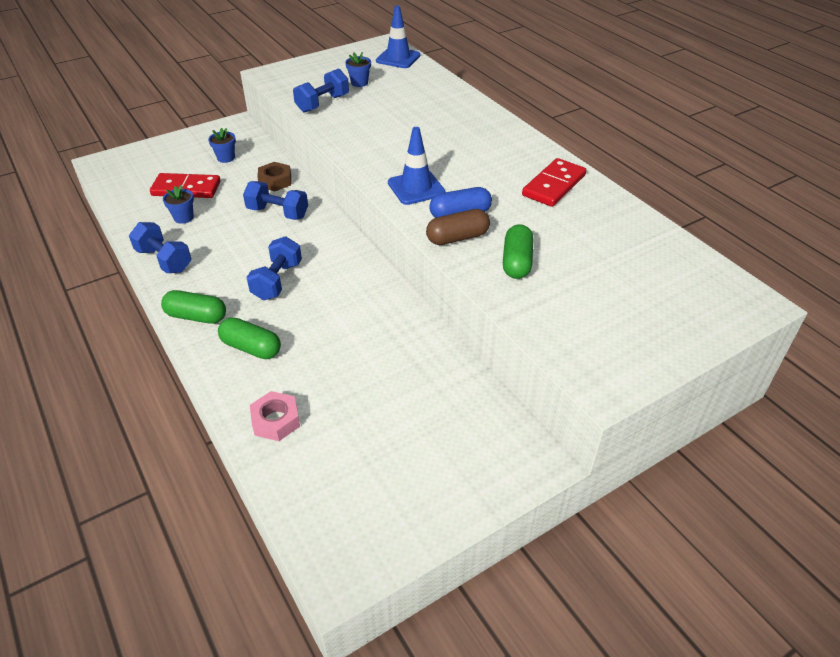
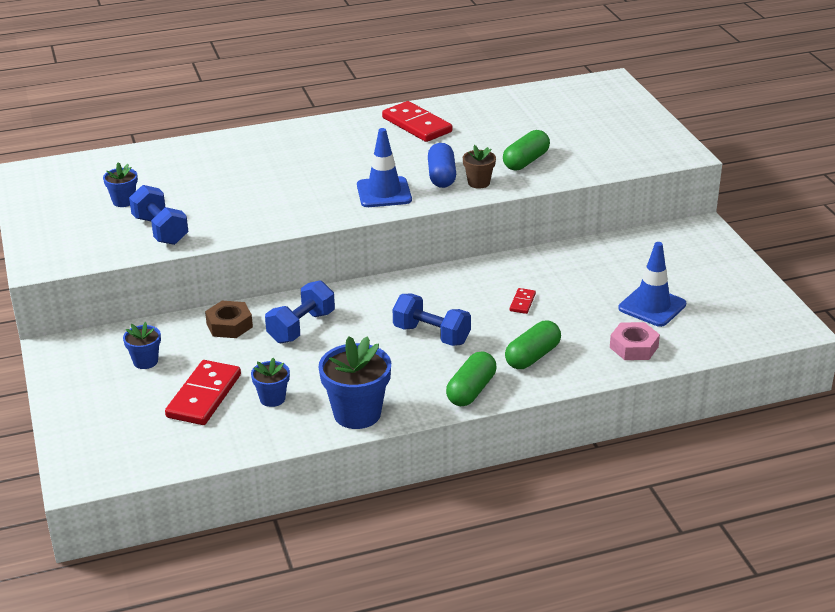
camera: 75 degrees left, 10 degrees down
blue dumbbell [129,222,192,273] -> blue flower pot [319,336,391,429]
blue traffic cone [376,5,421,68] -> blue traffic cone moved to [618,242,686,327]
brown capsule [426,209,490,245] -> brown flower pot [463,145,496,189]
green capsule [503,224,533,279] -> green capsule turned 75 degrees counterclockwise [503,130,550,171]
none -> red domino [510,288,536,314]

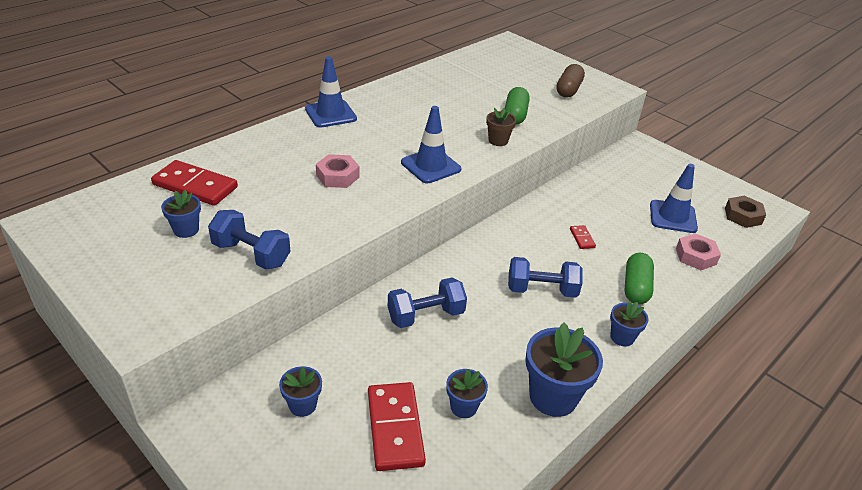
camera: 30 degrees left, 5 degrees up
brown nut [205,301,253,338] -> brown nut moved to [725,196,766,228]
blue dumbbell [265,280,335,343] -> blue dumbbell turned 60 degrees clockwise [388,277,467,328]
red domino [382,101,452,142] -> red domino moved to [151,160,238,206]
blue capsule [428,143,456,188] -> none
green capsule [446,351,497,406] -> blue flower pot [610,301,649,346]
none -> blue traffic cone [305,57,357,128]
none -> pink nut [316,154,359,188]
none -> brown capsule [556,64,585,98]

